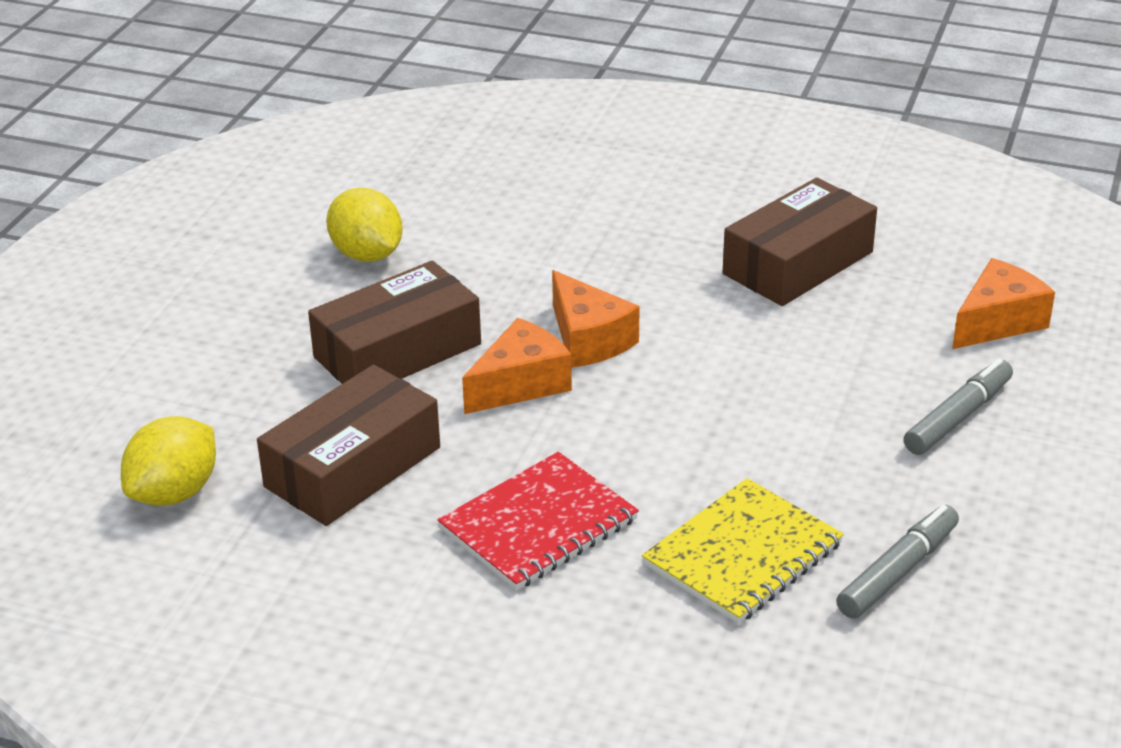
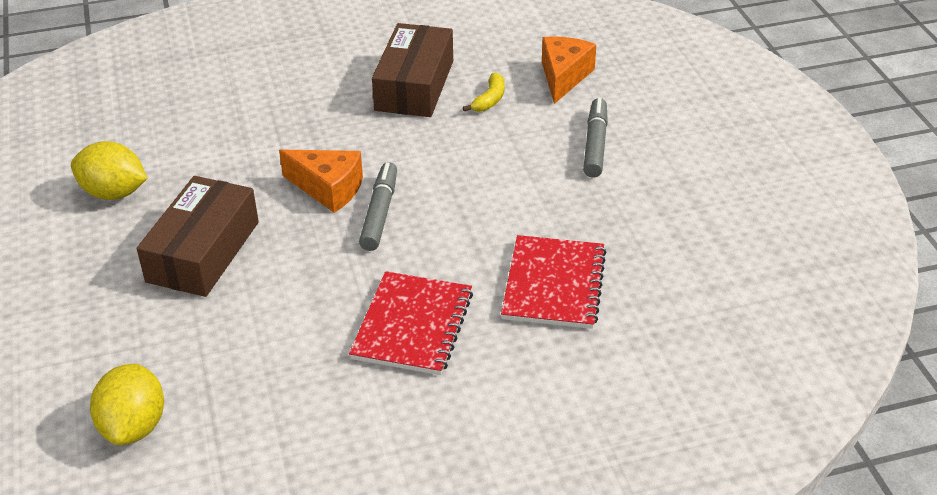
camera: 35 degrees left, 5 degrees up
brown box [257,365,440,526] -> none
orange cheese [462,318,572,414] -> none
yellow notebook [642,478,844,624] -> red notebook [501,235,607,329]
grey marker [836,505,959,619] -> grey marker moved to [359,162,397,251]
none -> yellow banana [463,73,504,112]

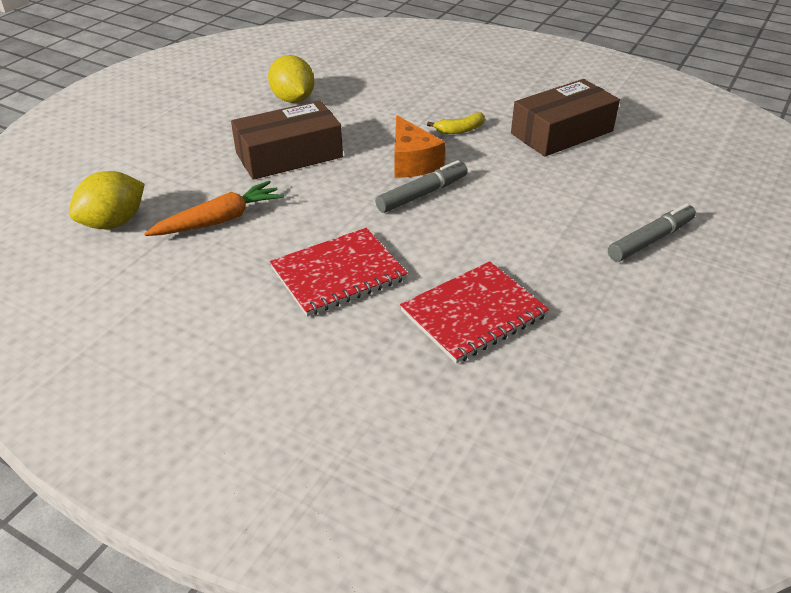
camera: 45 degrees right, 0 degrees up
yellow banana [463,73,504,112] -> yellow banana moved to [427,113,485,134]
orange cheese [542,36,596,104] -> none
none -> orange carrot [144,181,284,236]

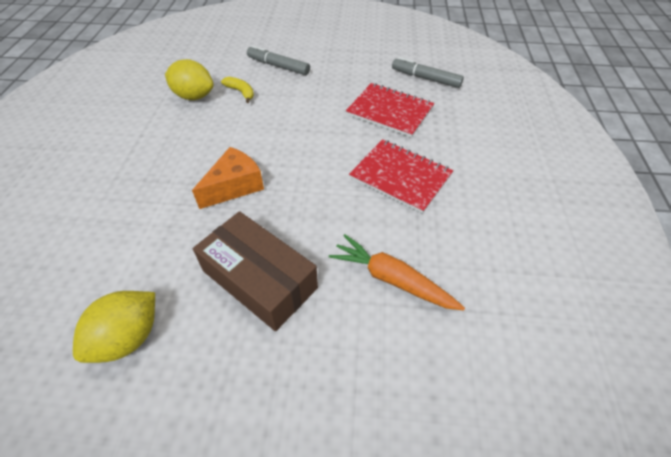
camera: 115 degrees left, 10 degrees up
yellow lemon [69,171,145,229] -> yellow lemon moved to [165,59,214,100]
grey marker [375,160,468,213] -> grey marker moved to [392,57,464,88]
yellow banana [427,113,485,134] -> yellow banana moved to [221,77,254,103]
brown box [511,79,620,157] -> none

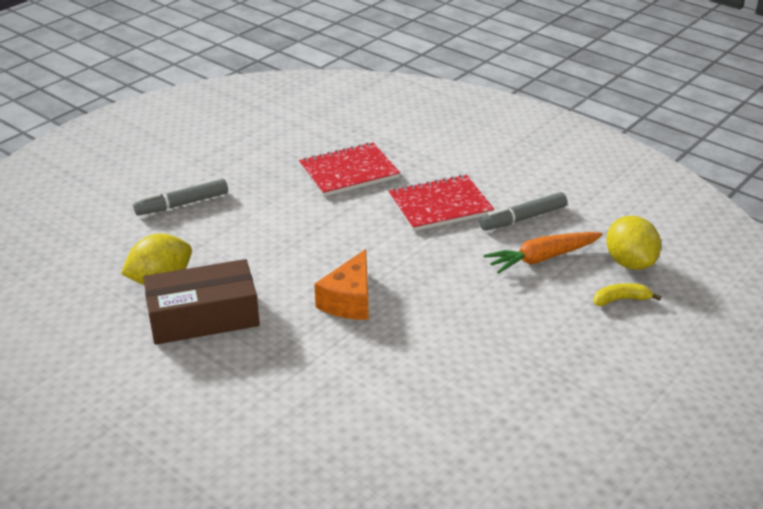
camera: 55 degrees left, 15 degrees down
yellow lemon [73,291,155,363] -> yellow lemon moved to [606,216,661,270]
orange cheese [192,147,264,209] -> orange cheese turned 150 degrees counterclockwise [314,249,368,320]
brown box [193,211,318,331] -> brown box moved to [143,259,260,345]
yellow banana [221,77,254,103] -> yellow banana moved to [593,283,661,306]
grey marker [392,57,464,88] -> grey marker moved to [480,192,567,230]

